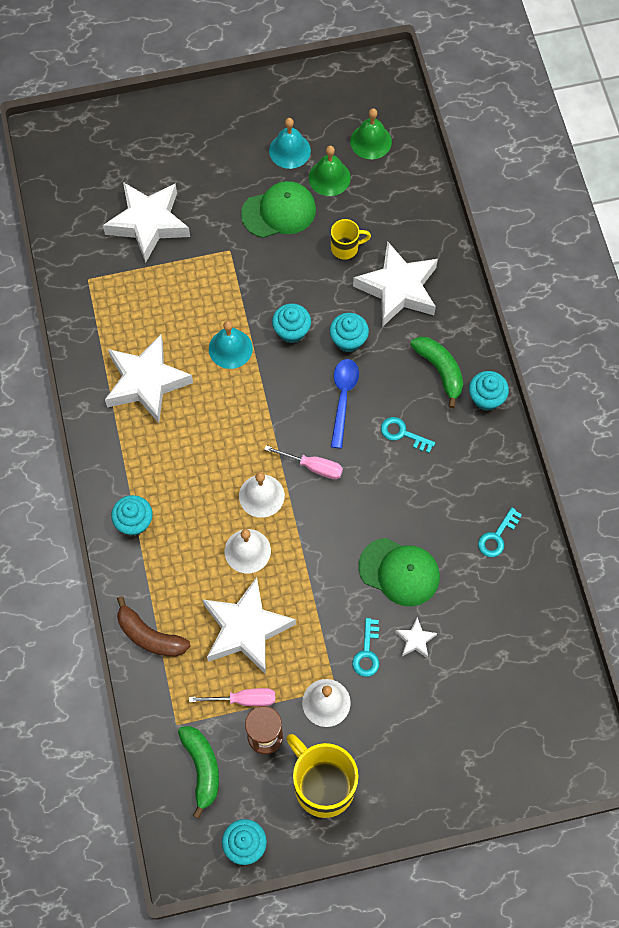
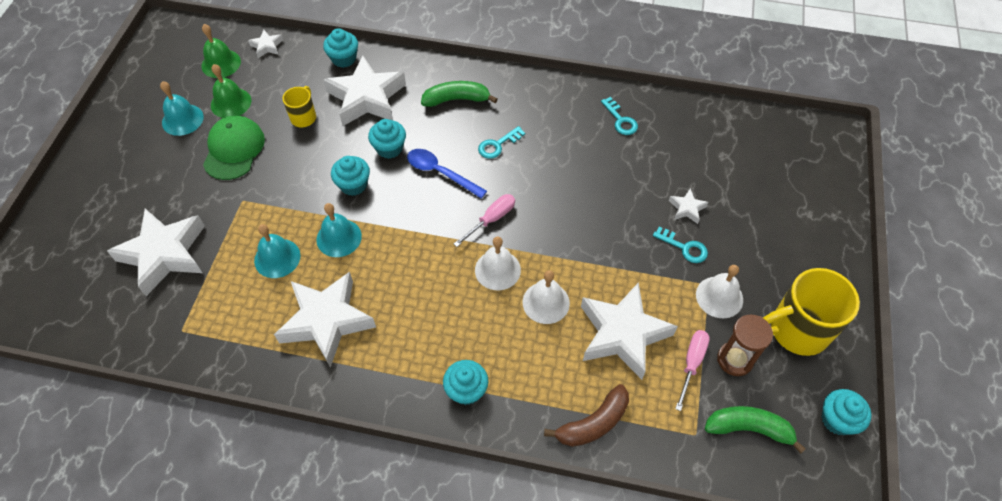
camera: 65 degrees left, 10 degrees down
green cap [358,538,440,606] -> none
turquoise cupcake [469,371,509,411] -> turquoise cupcake moved to [323,28,358,68]
none -> white star [248,30,283,58]
none -> turquoise bell [254,224,301,278]

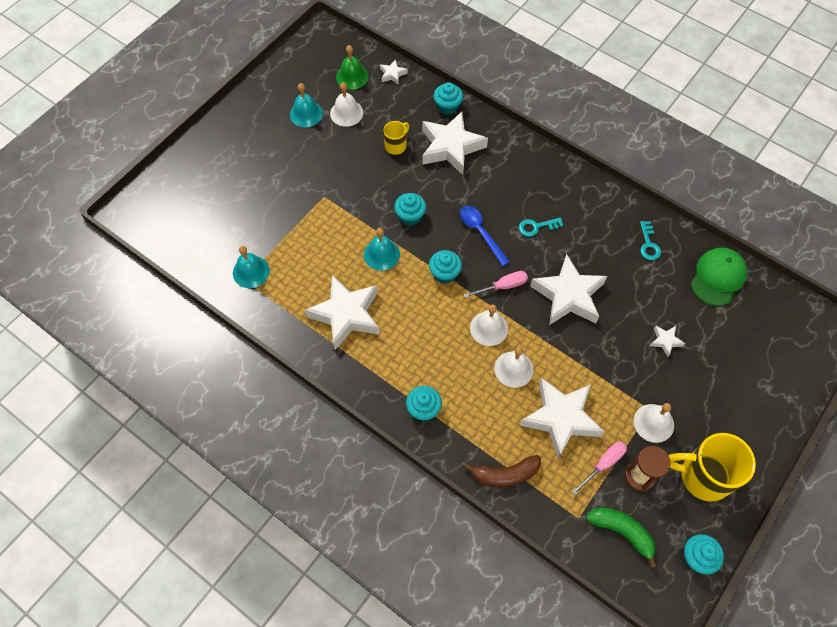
camera: 25 degrees right, 5 degrees up
white star [107,209,205,296] -> white star moved to [530,254,607,325]
green cap [203,116,265,180] -> green cap moved to [691,247,747,306]
green bell [211,64,251,118] -> white bell [330,82,363,127]
turquoise bell [254,224,301,278] -> turquoise bell moved to [233,246,270,288]
turquoise cupcake [368,119,406,159] -> turquoise cupcake moved to [429,250,462,284]
green banana [421,81,498,107] -> none
turquoise key [653,227,708,263] -> none

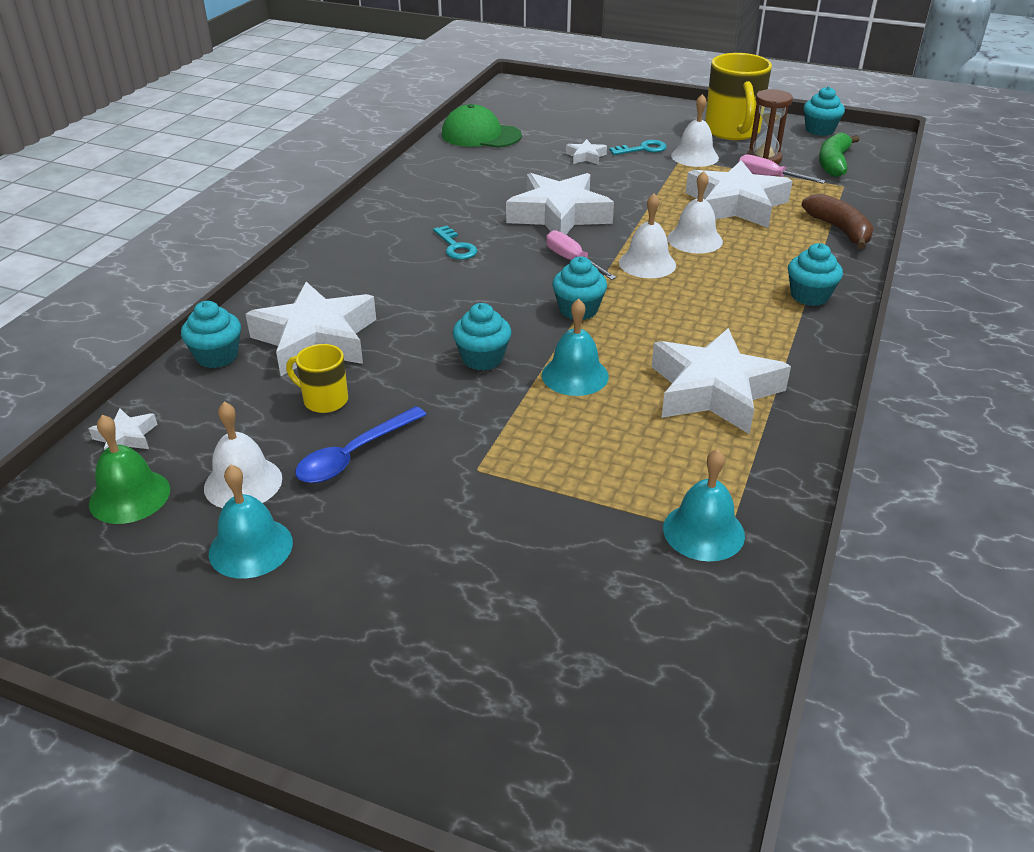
camera: 105 degrees left, 25 degrees down
blue spoon [460,206,510,266] -> blue spoon moved to [295,406,427,483]
turquoise key [640,221,661,260] -> turquoise key moved to [609,140,667,155]

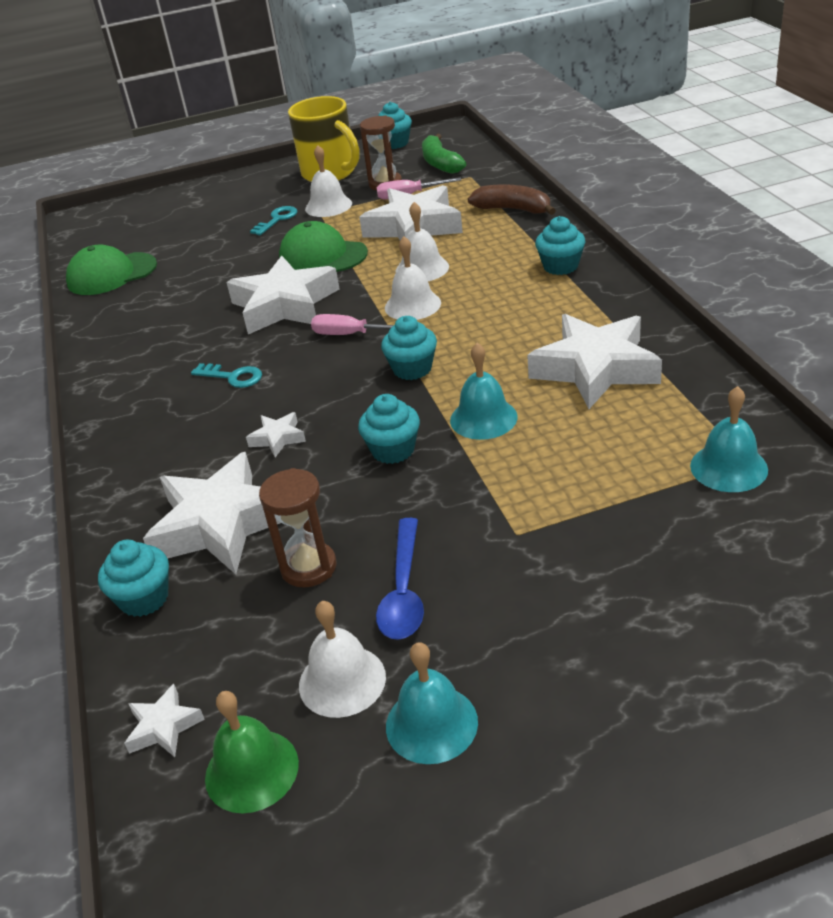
camera: 35 degrees left, 0 degrees up
yellow mug [286,344,348,413] -> brown hourglass [259,468,336,587]
white star [566,139,607,164] -> white star moved to [246,412,306,457]
none -> green cap [279,221,368,272]

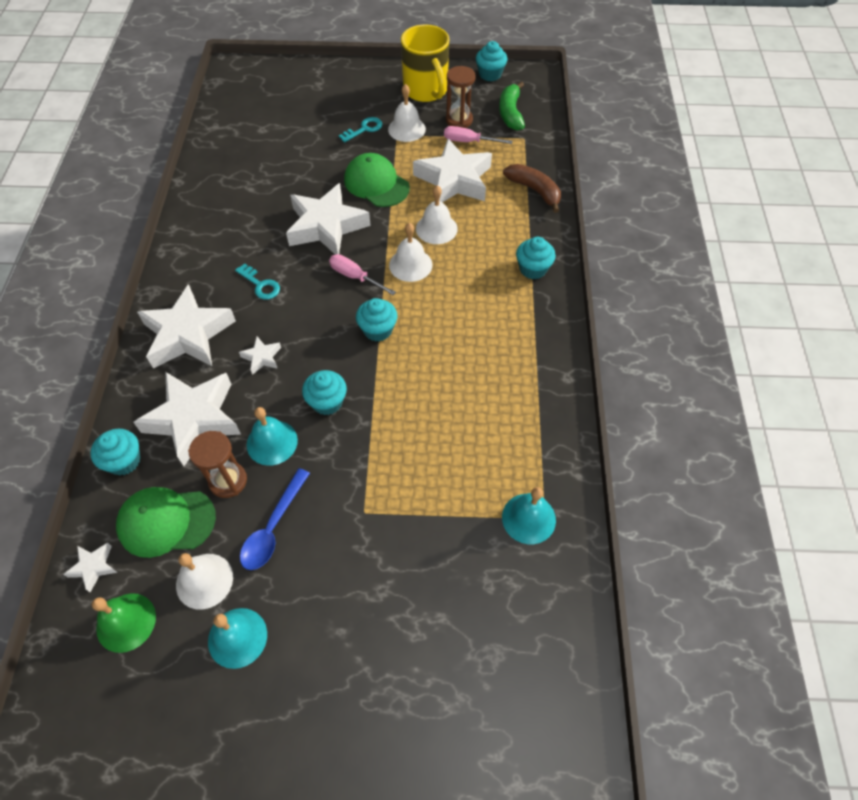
camera: 15 degrees right, 20 degrees up
green cap [66,245,157,295] -> green cap moved to [116,487,216,558]
turquoise bell [450,343,517,440] -> turquoise bell moved to [247,407,298,466]
white star [527,314,662,409] -> white star moved to [137,284,236,368]

